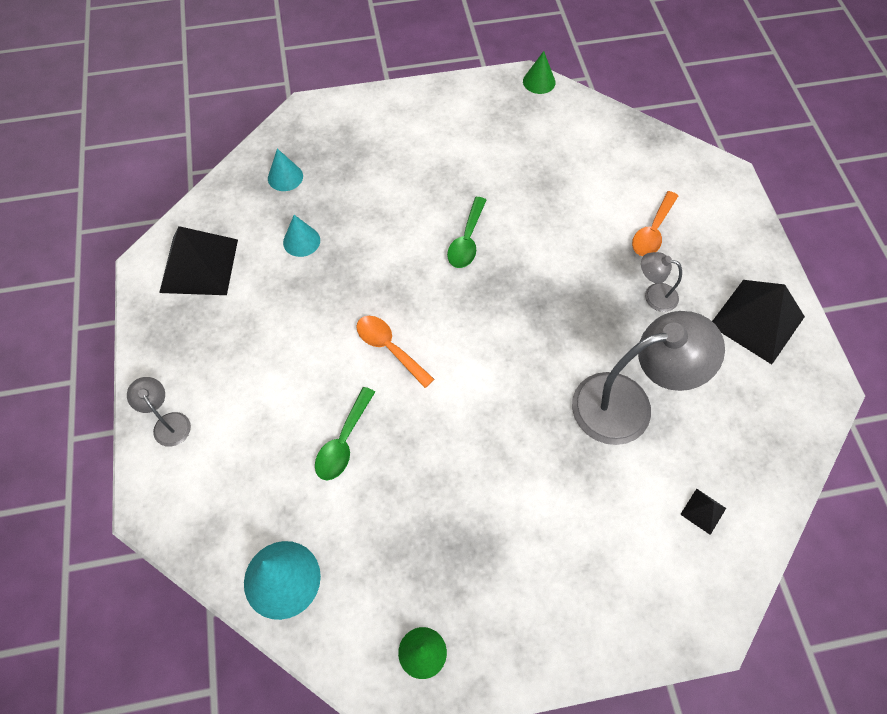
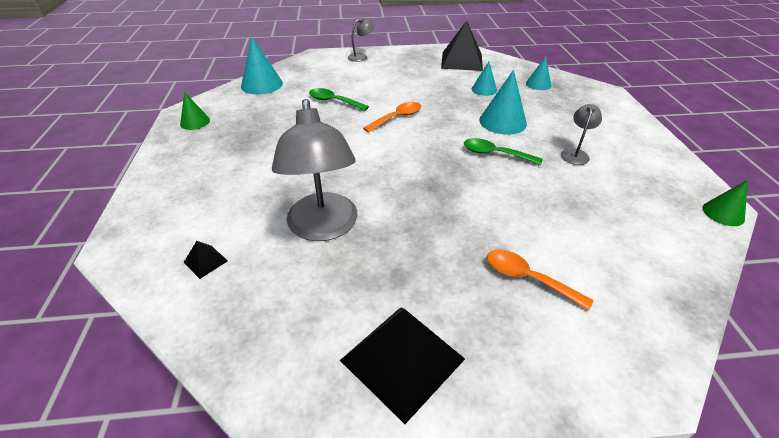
camera: 95 degrees right, 20 degrees down
grey lamp [641,252,682,312] -> grey lamp moved to [561,104,602,165]
none -> turquoise cone [479,70,527,135]

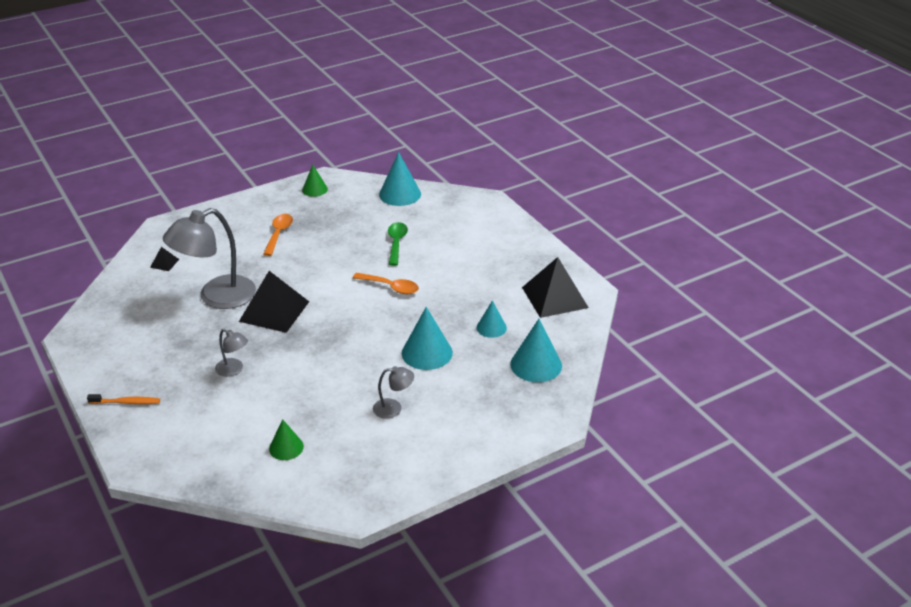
camera: 65 degrees right, 5 degrees down
black pyramid [340,307,465,424] -> black pyramid moved to [239,271,309,333]
grey lamp [348,17,375,62] -> grey lamp moved to [215,329,248,377]
green spoon [464,138,543,165] -> none
orange spoon [487,249,594,310] -> orange spoon moved to [263,214,293,256]
turquoise cone [526,56,551,90] -> turquoise cone [510,319,562,382], size x1.64
green cone [703,180,748,226] -> green cone moved to [269,419,304,460]
none -> orange toothbrush [87,394,160,404]

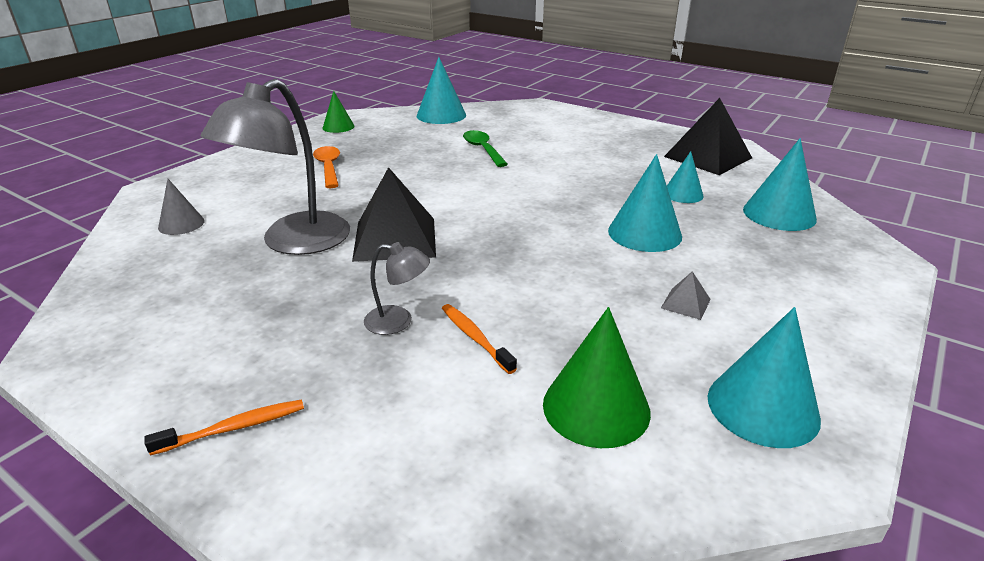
camera: 25 degrees left, 5 degrees down
black pyramid [150,247,179,271] -> grey cone [158,179,205,235]
green cone [269,419,304,460] -> green cone [543,307,651,448], size x1.64
orange spoon [353,273,419,294] -> none
grey lamp [373,366,414,419] -> grey pyramid [661,271,711,320]
none -> orange toothbrush [442,304,517,374]
none -> turquoise cone [708,307,821,448]

